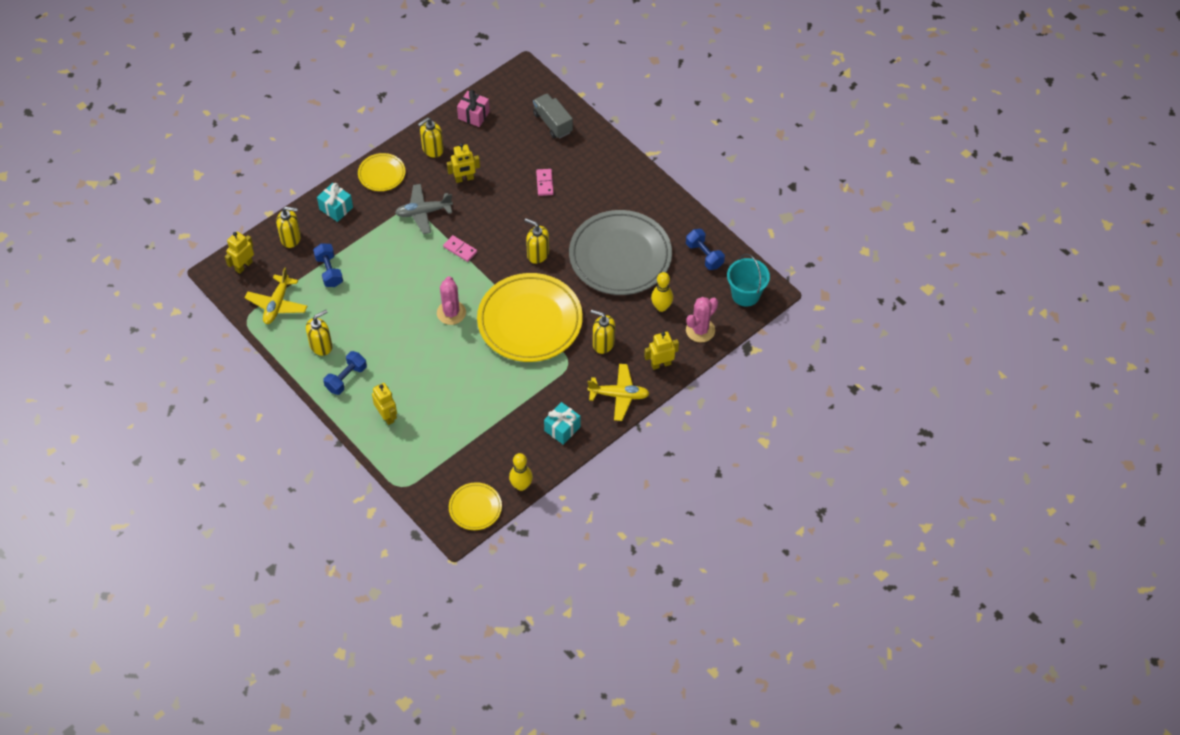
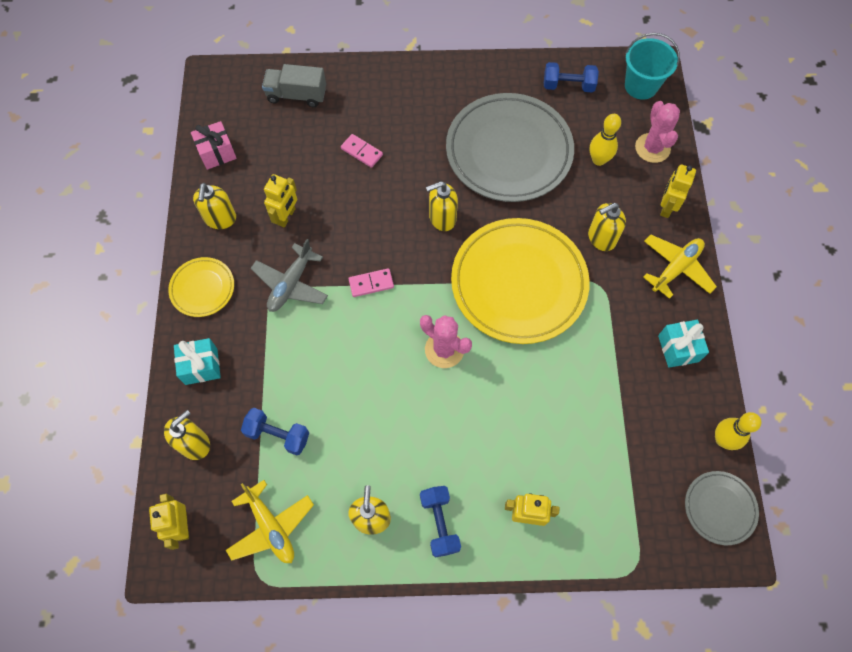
camera: 50 degrees left, 10 degrees up
yellow plate [449,482,502,530] -> grey plate [685,471,759,545]

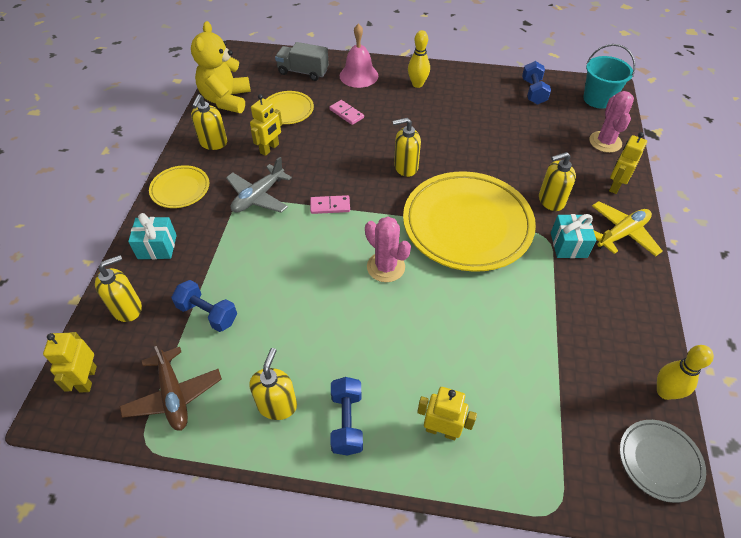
camera: 10 degrees right, 15 degrees down
pink gift [191,121,237,170] -> yellow teddy bear [191,21,251,113]
yellow plane [226,480,314,563] -> brown plane [119,340,222,431]
grey plate [446,93,574,202] -> none
blue dumbbell [544,62,599,93] -> blue dumbbell turned 75 degrees clockwise [522,61,551,105]
yellow bowling pin [590,114,621,166] -> yellow bowling pin moved to [408,30,430,88]
turquoise gift [658,320,709,368] -> turquoise gift moved to [551,214,596,258]
none -> yellow plate [266,91,314,124]
none -> pink bell [340,24,378,88]

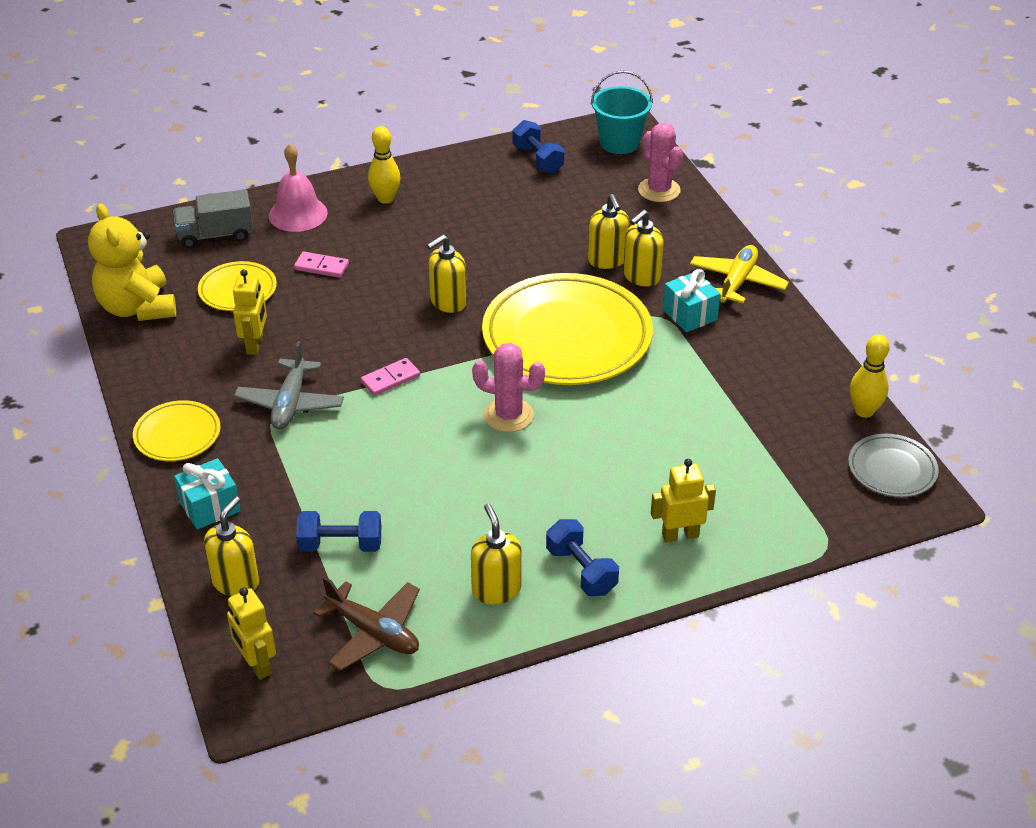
camera: 30 degrees left, 10 degrees down
yellow soap dispenser [191,94,227,150] -> yellow soap dispenser moved to [588,194,629,269]
yellow robot [609,132,647,194] -> none

